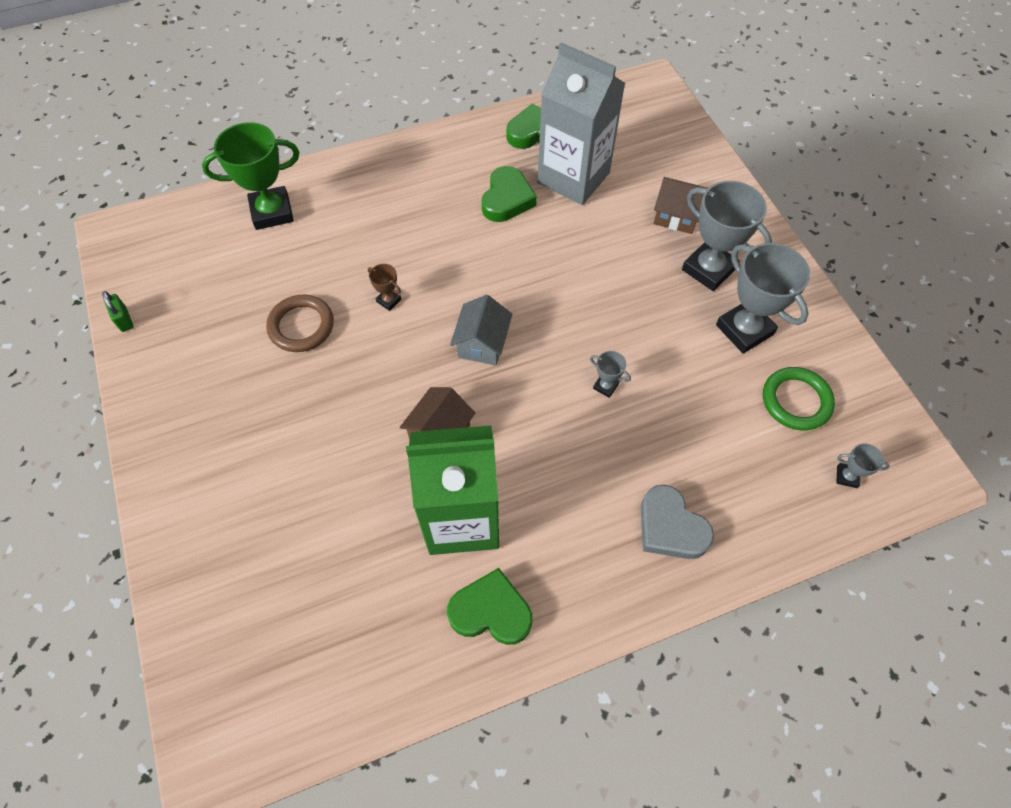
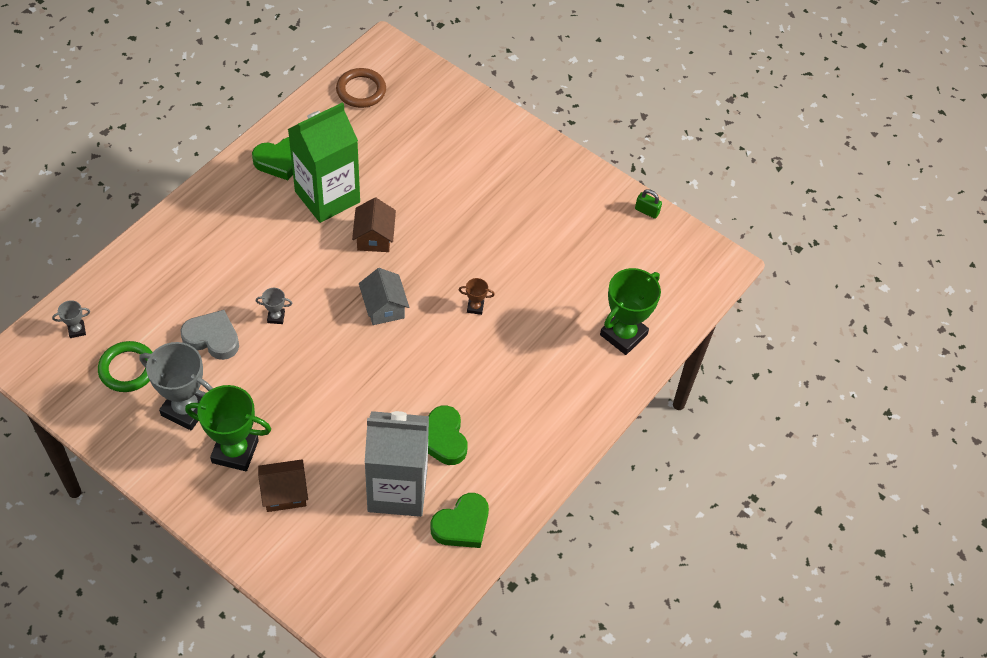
camera: 145 degrees right, 5 degrees down
brown ring [266,295,334,352] -> brown ring moved to [336,68,386,108]
grey heart [641,485,714,559] -> grey heart moved to [180,310,239,360]
grey trophy [682,181,772,291] -> green trophy [185,385,271,471]

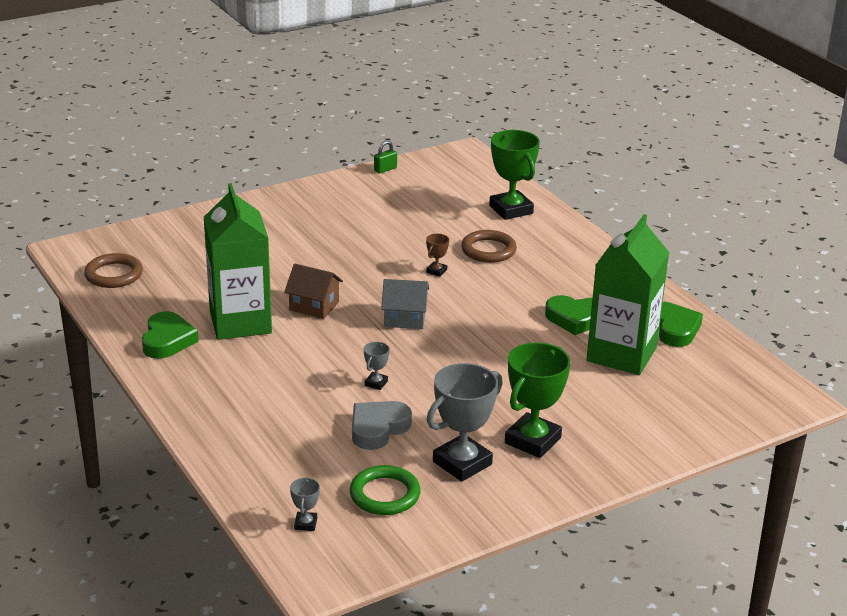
camera: 65 degrees left, 25 degrees down
brown house [258,459,308,512] -> none
grey carton [365,411,429,517] -> green carton [587,214,669,375]
none -> brown ring [461,230,517,263]

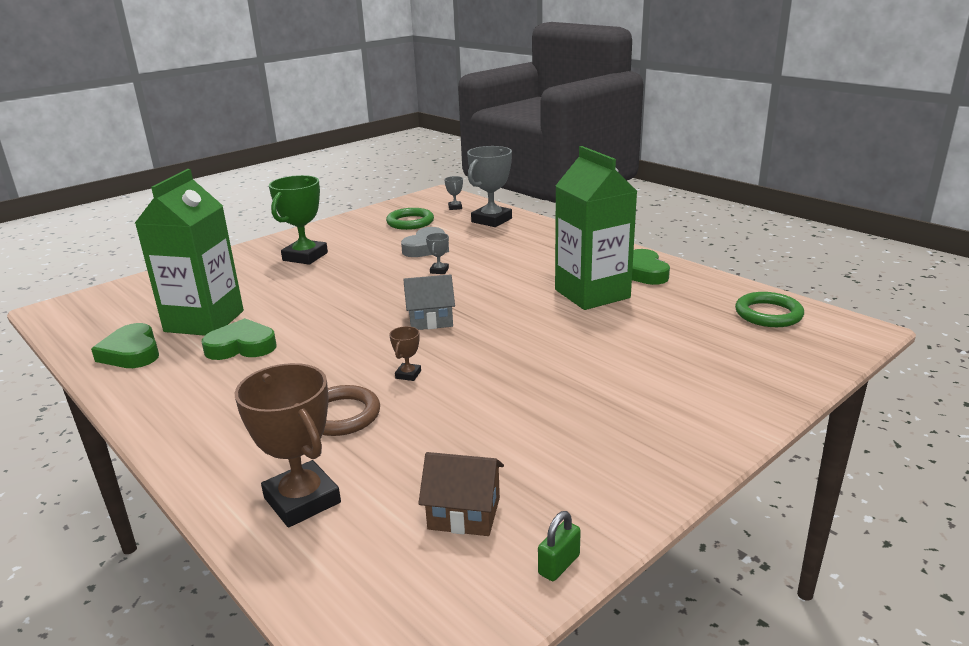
camera: 170 degrees right, 5 degrees down
brown ring [84,253,143,288] -> green ring [735,292,804,327]
brown house [284,264,343,319] -> brown house moved to [418,452,504,536]
grey trophy [427,363,503,482] -> grey trophy moved to [467,146,512,227]
green trophy [489,130,540,220] -> brown trophy [235,363,341,528]

